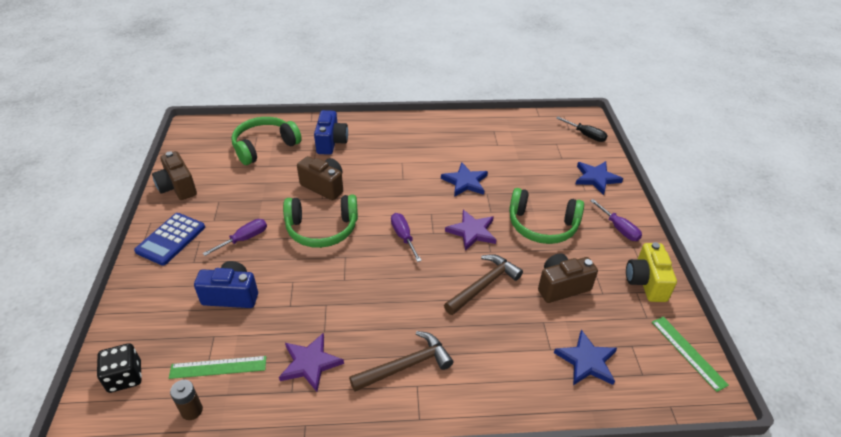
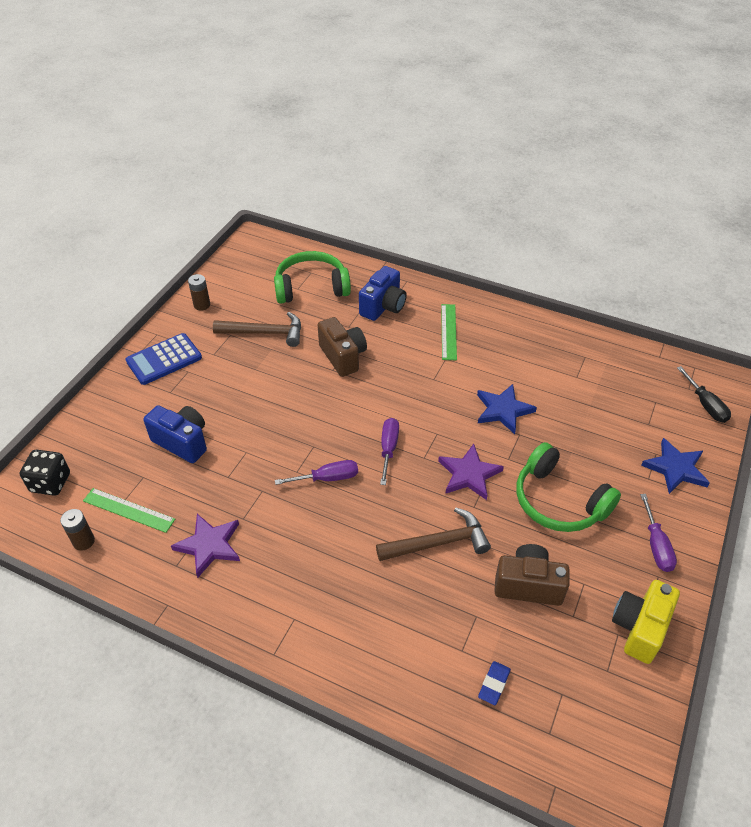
camera: 30 degrees right, 5 degrees up
brown camera [152,151,197,200] -> brown battery [188,274,210,311]
purple screwdriver [203,219,267,256] -> purple screwdriver moved to [275,460,358,485]
green headphones [283,195,358,248] -> none
brown hammer [349,331,453,391] -> brown hammer moved to [213,312,301,347]
blue star [554,330,617,385] -> blue eraser [478,661,511,705]
green ruler [652,317,729,392] -> green ruler moved to [441,304,457,360]

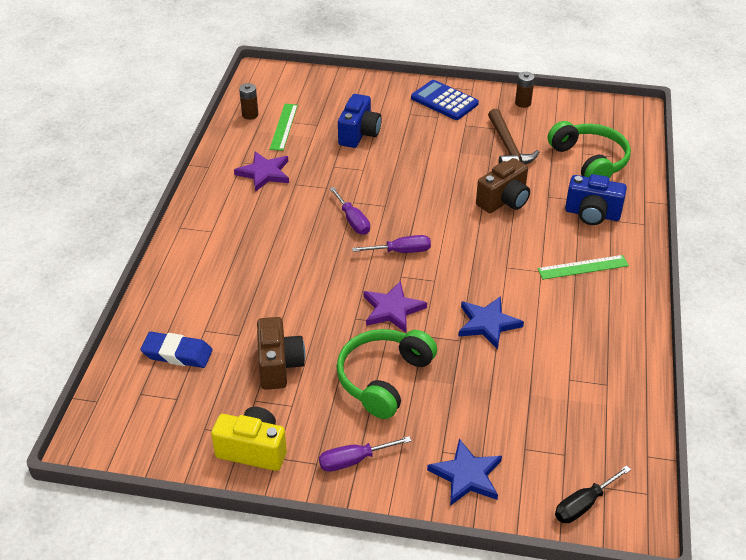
camera: 75 degrees right, 5 degrees down
black dice [20,450,70,496] -> none
brown hammer [376,508,491,561] -> none
blue eraser [478,661,511,705] -> blue eraser [141,332,213,368], size x1.68

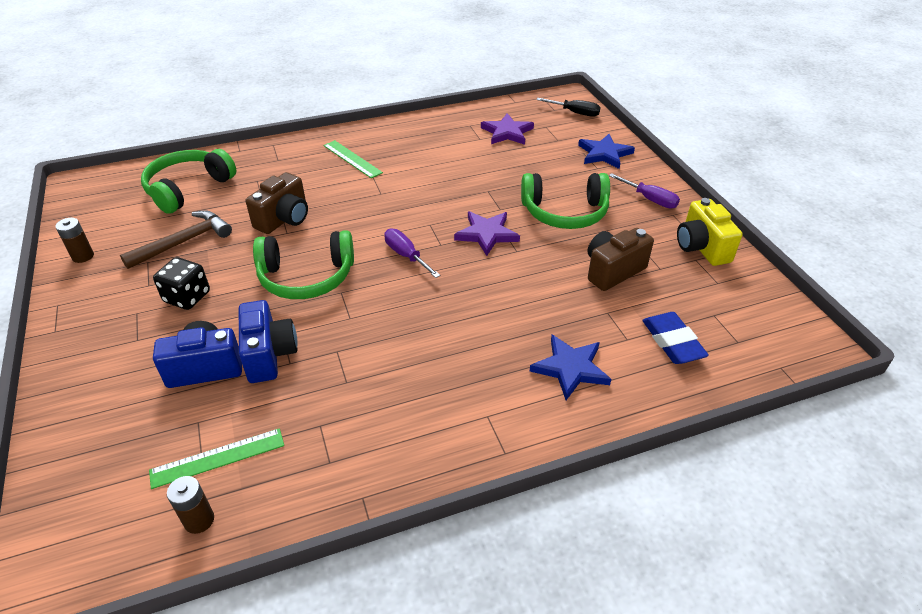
camera: 120 degrees left, 0 degrees up
purple star [234,151,289,192] -> purple star moved to [481,113,534,145]
purple screwdriver [330,187,370,235] -> none
blue calculator [411,80,479,120] -> none
blue star [458,296,524,349] -> blue star moved to [530,335,611,400]
brown camera [476,158,530,213] -> brown camera turned 105 degrees clockwise [246,172,308,234]
blue camera [565,174,627,225] -> blue camera moved to [239,300,298,383]
none -> black dice [153,257,210,310]
none -> green headphones [253,230,354,299]

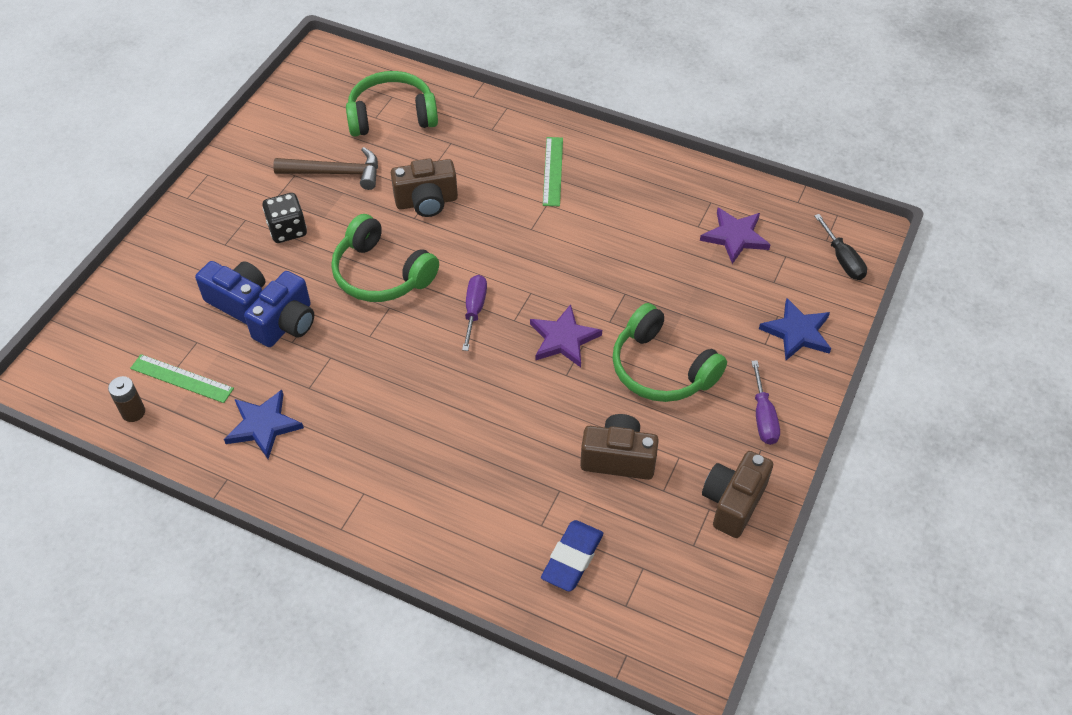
camera: 45 degrees right, 10 degrees up
brown battery [56,218,94,263] -> none
blue star [530,335,611,400] -> blue star moved to [224,390,304,459]
yellow camera [677,198,743,266] -> brown camera [702,451,773,538]

